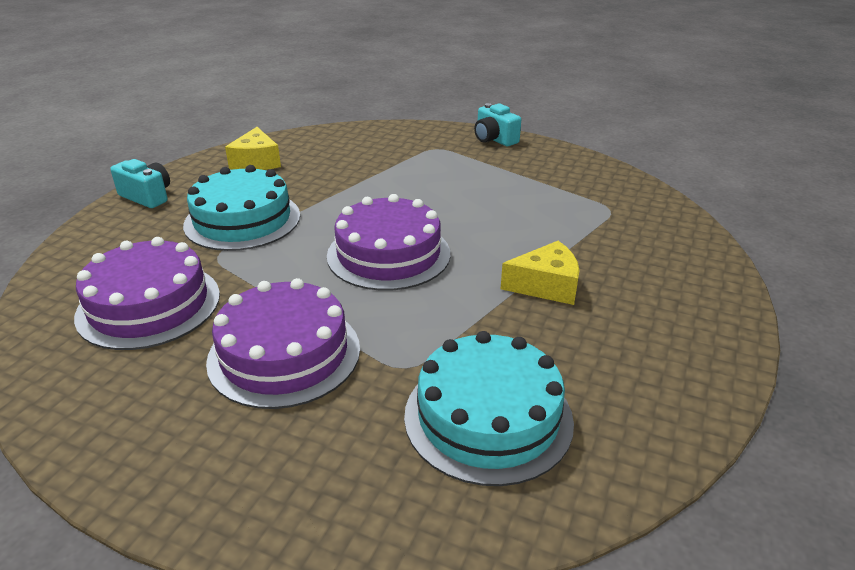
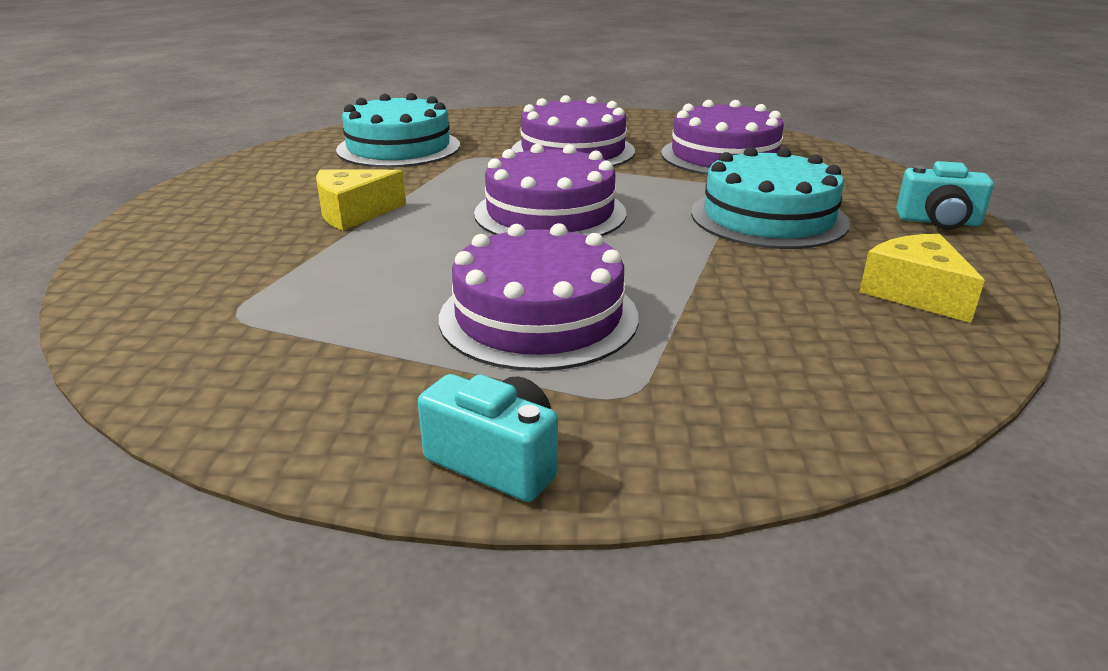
camera: 160 degrees right, 5 degrees down
none -> purple cake [439,223,639,371]

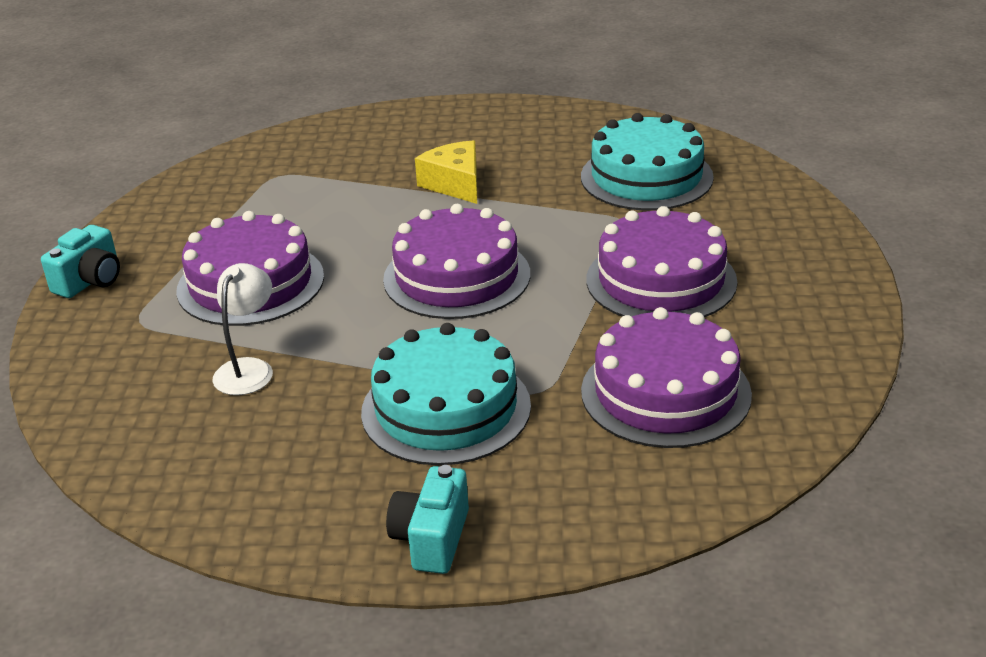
camera: 90 degrees right, 5 degrees up
yellow cheese [860,234,985,323] -> none
none -> white lamp [212,263,273,395]

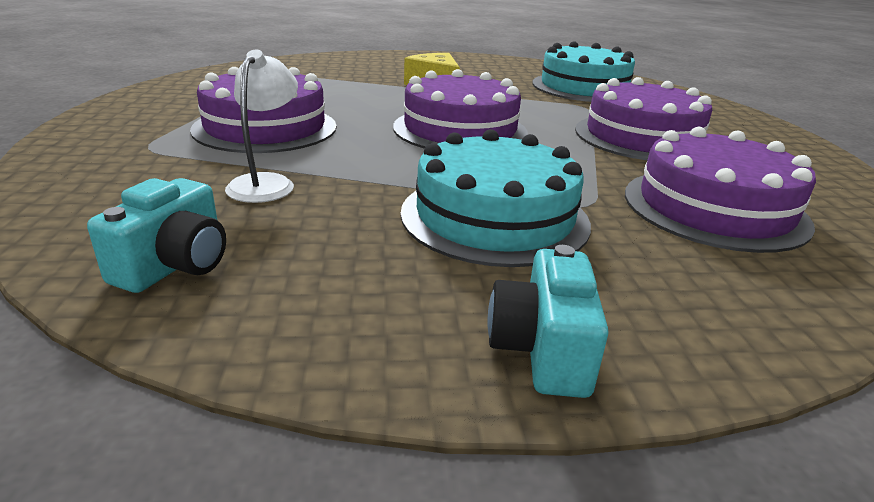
camera: 10 degrees left, 5 degrees down
turquoise camera [41,225,120,298] -> turquoise camera moved to [87,178,226,293]

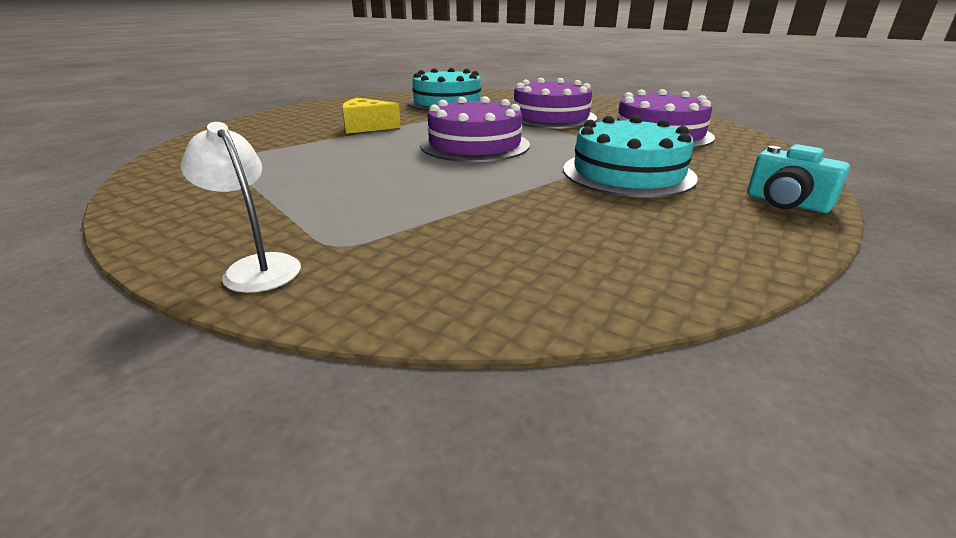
camera: 50 degrees left, 0 degrees up
turquoise camera [87,178,226,293] -> none
purple cake [190,67,337,153] -> none
white lamp [225,49,298,203] -> white lamp moved to [181,122,301,293]

